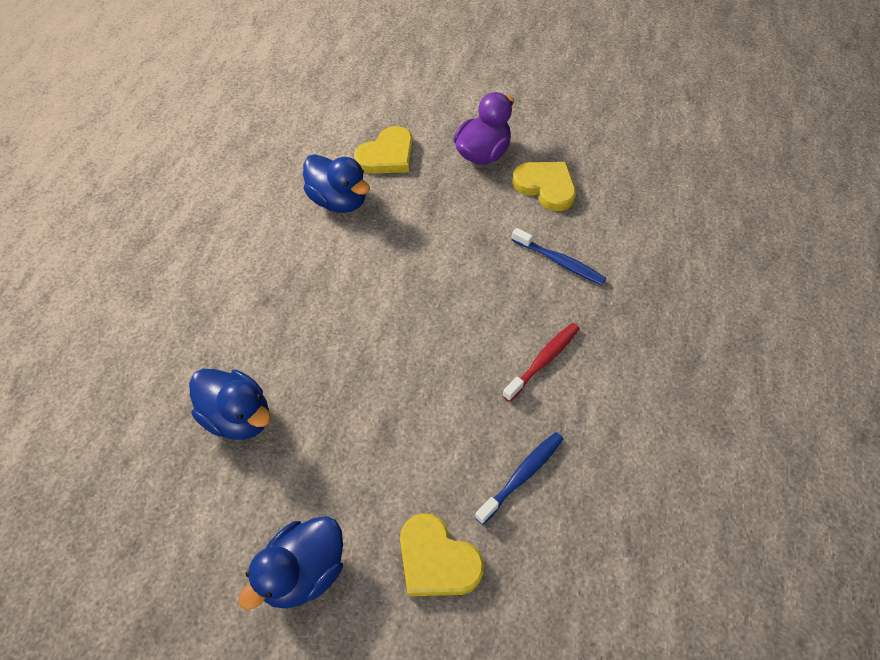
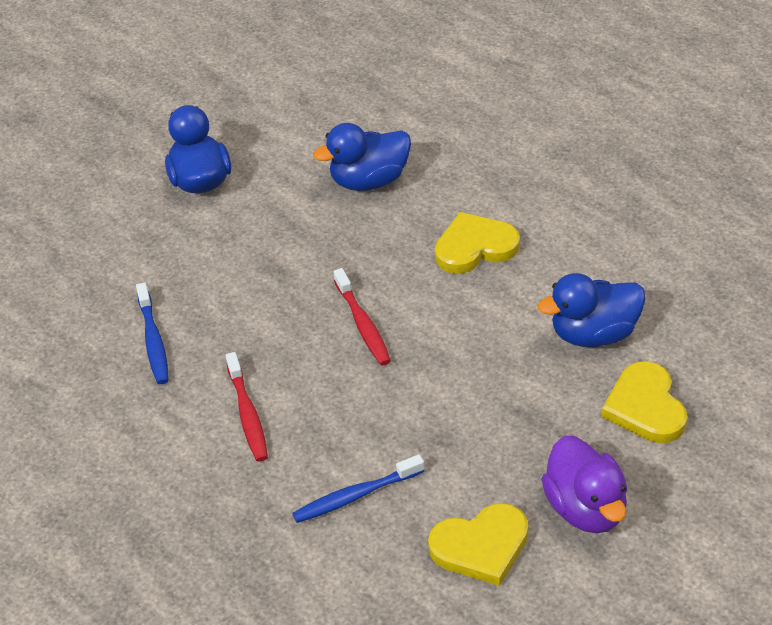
camera: 125 degrees right, 10 degrees down
yellow heart [400,513,484,596] -> yellow heart moved to [435,212,520,274]
none -> red toothbrush [333,268,391,365]

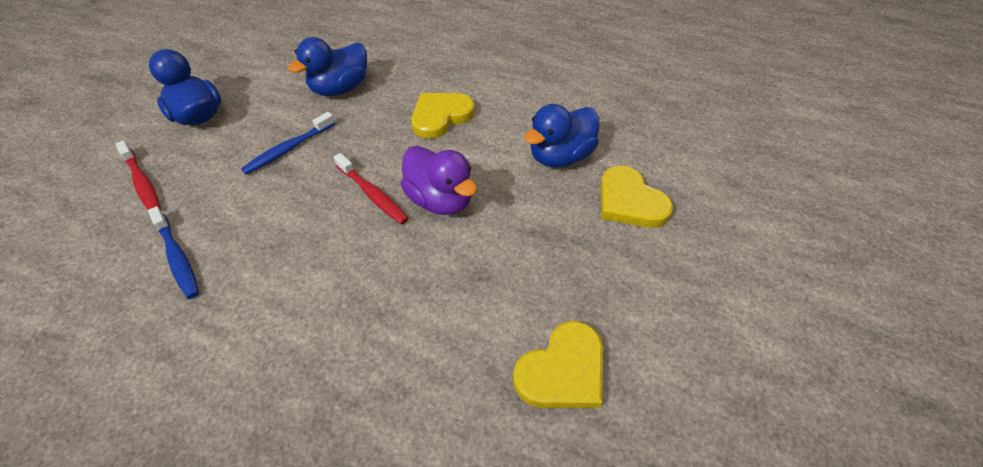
camera: 25 degrees left, 5 degrees up
red toothbrush [226,352,268,462] -> red toothbrush moved to [116,140,161,210]
blue toothbrush [292,454,424,523] -> blue toothbrush moved to [241,112,335,175]
purple duck [541,436,627,533] -> purple duck moved to [400,146,477,215]

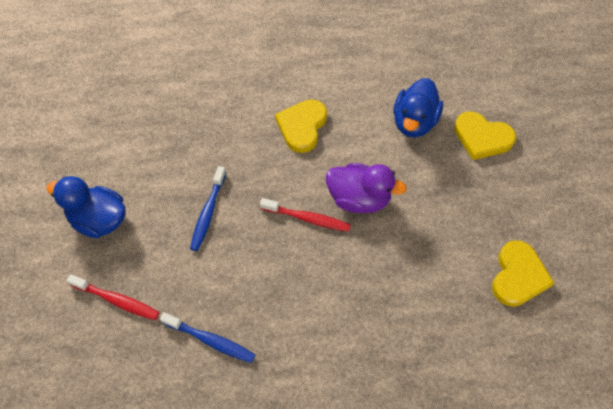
camera: 30 degrees left, 10 degrees up
blue duck [288,37,367,96] -> none

